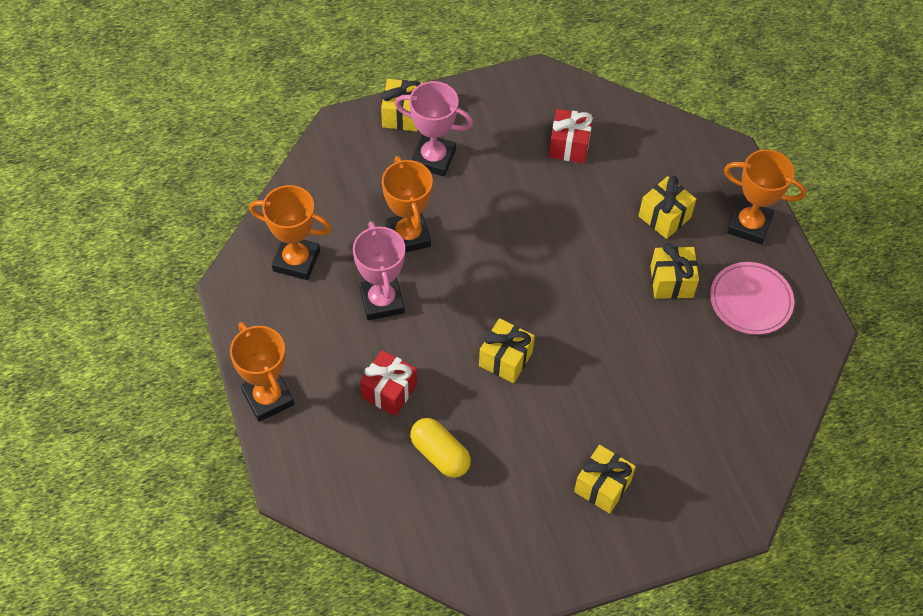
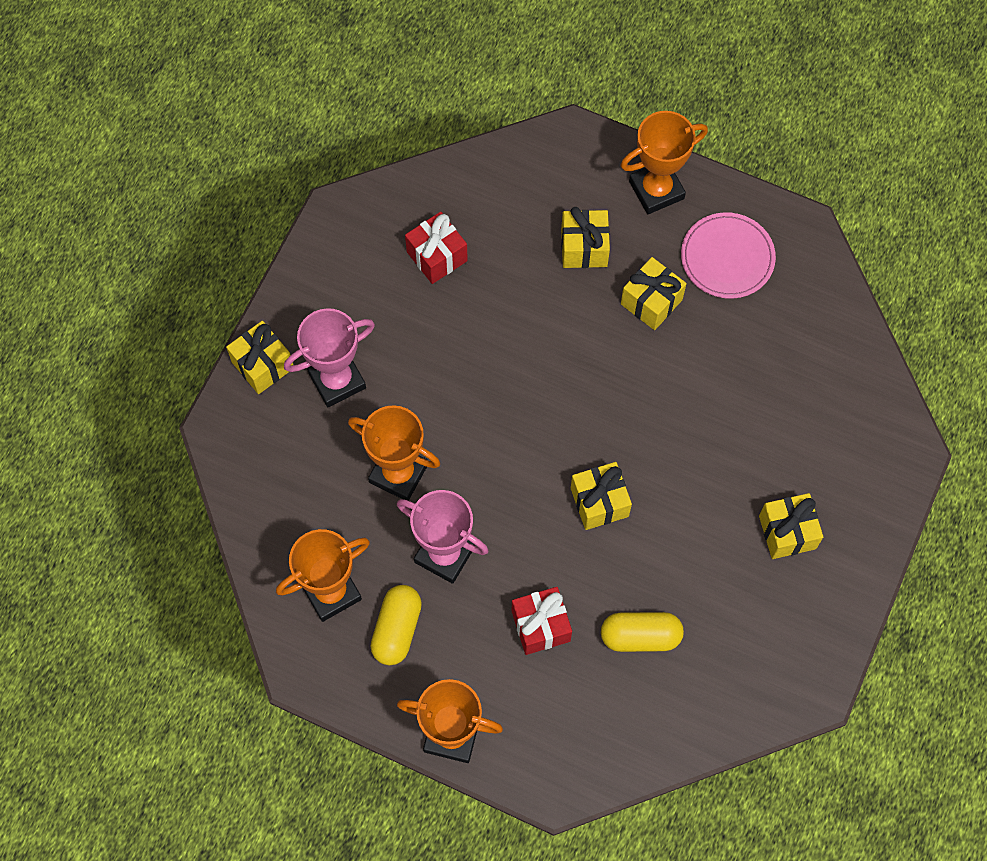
camera: 45 degrees left, 10 degrees up
none -> yellow capsule [370,585,422,665]

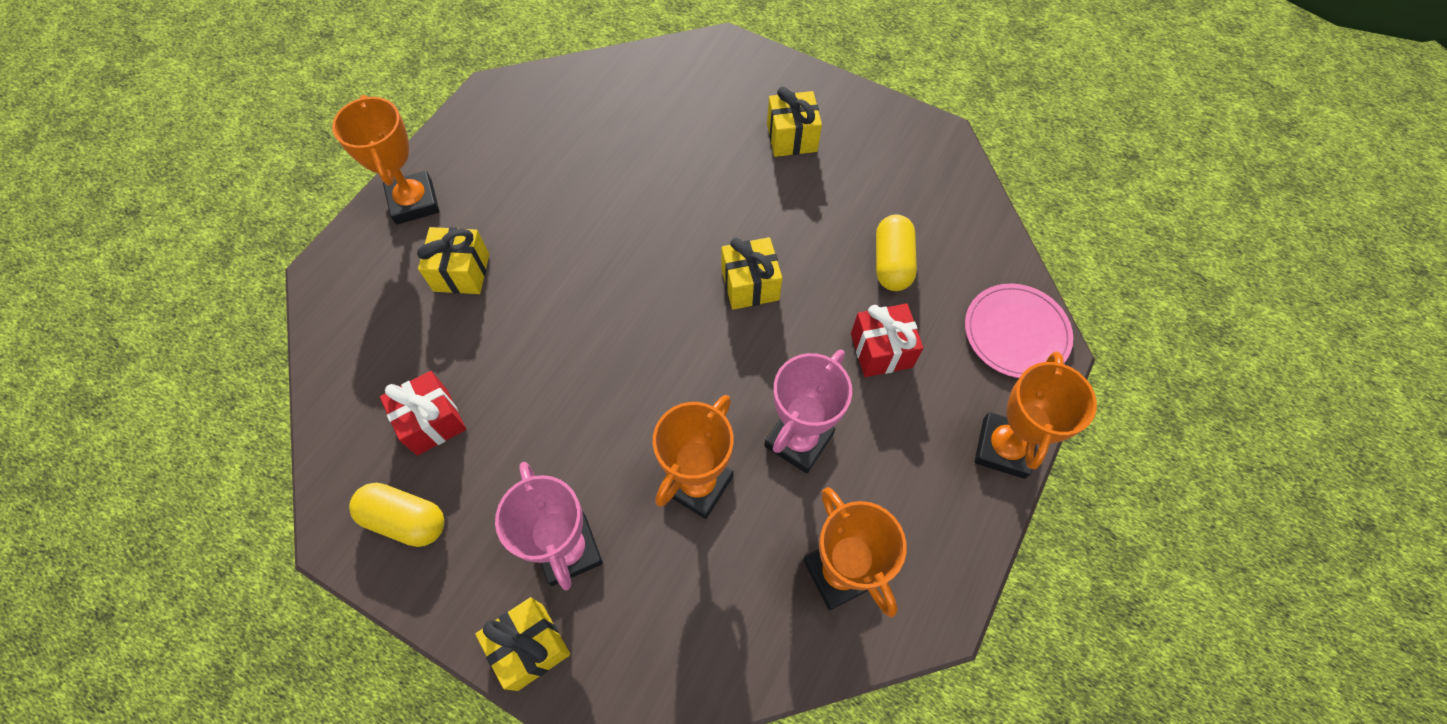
camera: 85 degrees left, 5 degrees down
yellow capsule [370,585,422,665] -> yellow capsule moved to [349,482,445,547]
yellow gift [621,257,687,330] -> none
pink plate [681,212,776,299] -> pink plate moved to [965,284,1073,378]

